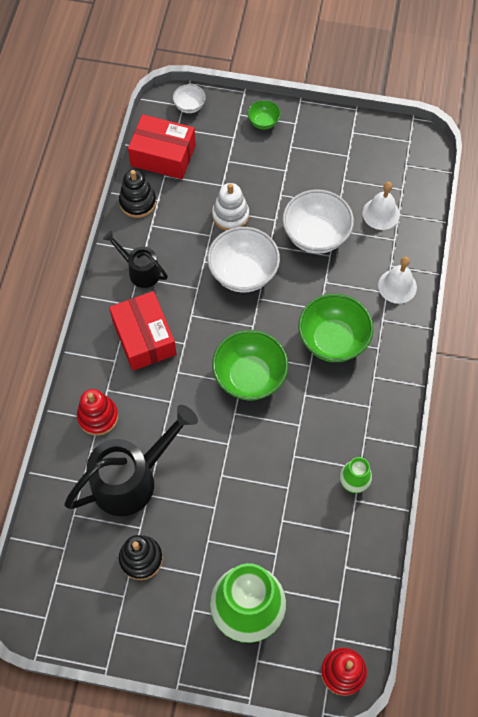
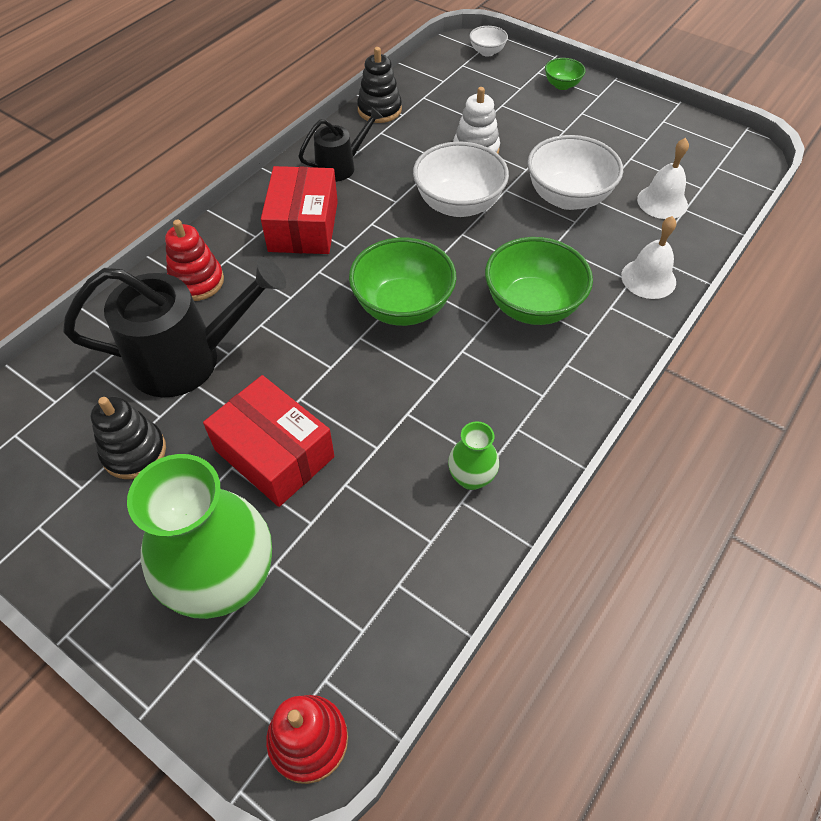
camera: 25 degrees right, 10 degrees down
black watering can [103,231,168,288] -> black watering can turned 90 degrees clockwise [298,107,384,182]
red box [128,114,196,179] -> red box moved to [203,375,335,507]

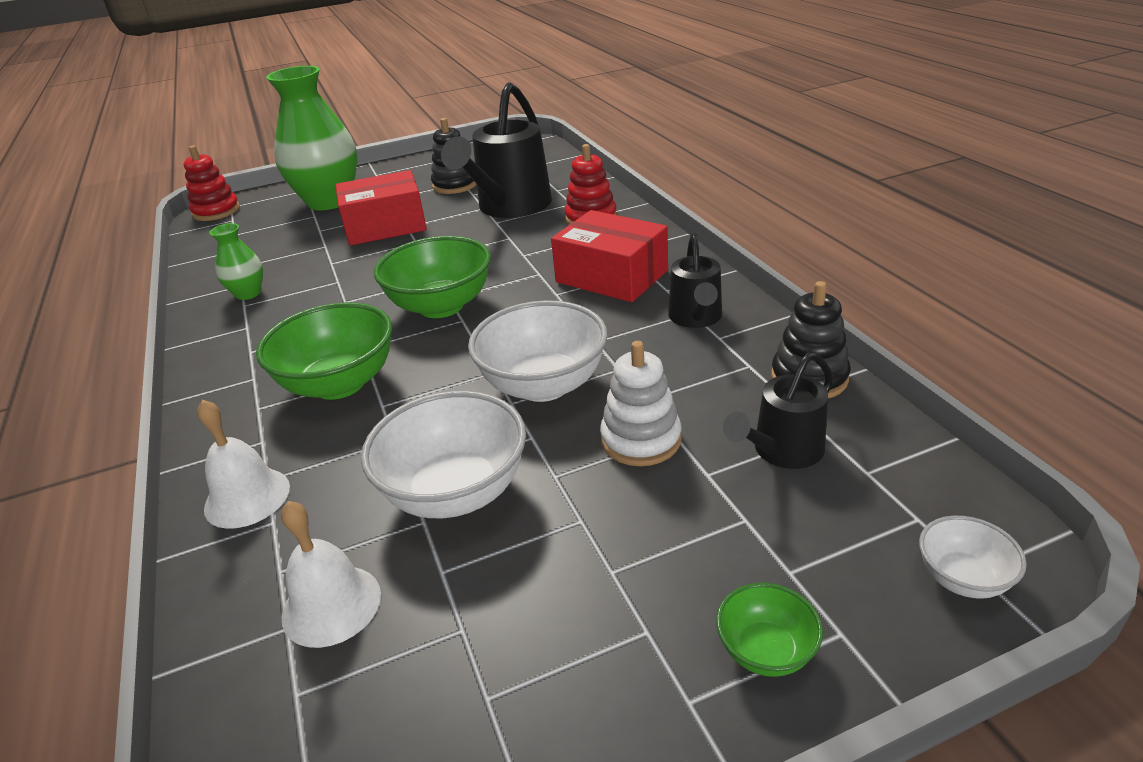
camera: 125 degrees right, 20 degrees down
none -> black watering can [723,352,833,469]

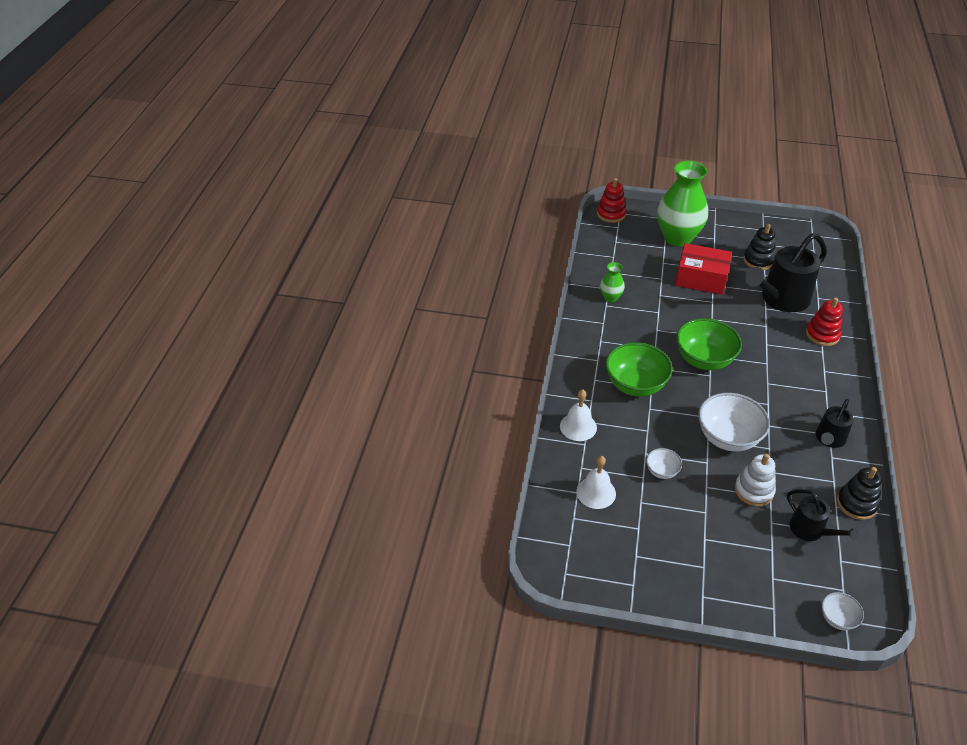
camera: 30 degrees right, 10 degrees up
white bowl [361,391,526,518] -> white bowl [646,448,682,479], size x0.50
red box [551,210,668,302] -> none
green bowl [716,583,823,677] -> none
black watering can [723,352,833,469] -> black watering can turned 120 degrees counterclockwise [787,489,859,541]

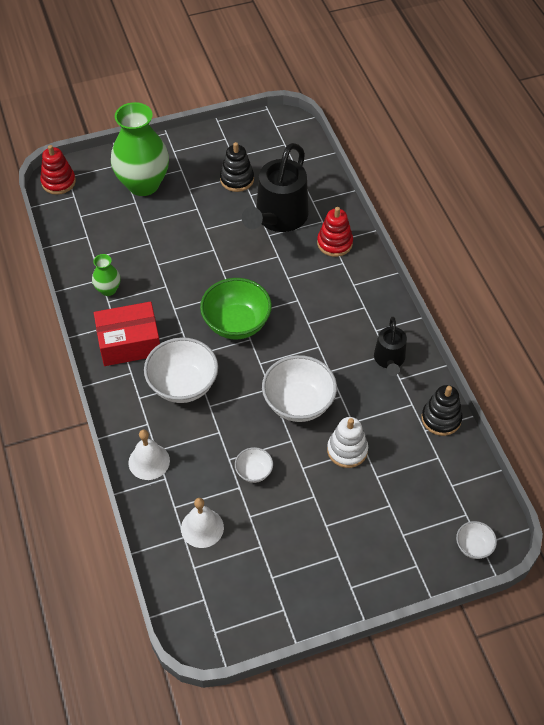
camera: 30 degrees left, 10 degrees up
green bowl [605,342,673,396] -> white bowl [144,337,218,403]
red box [675,243,732,295] -> red box moved to [94,301,160,366]
black watering can [787,489,859,541] -> none

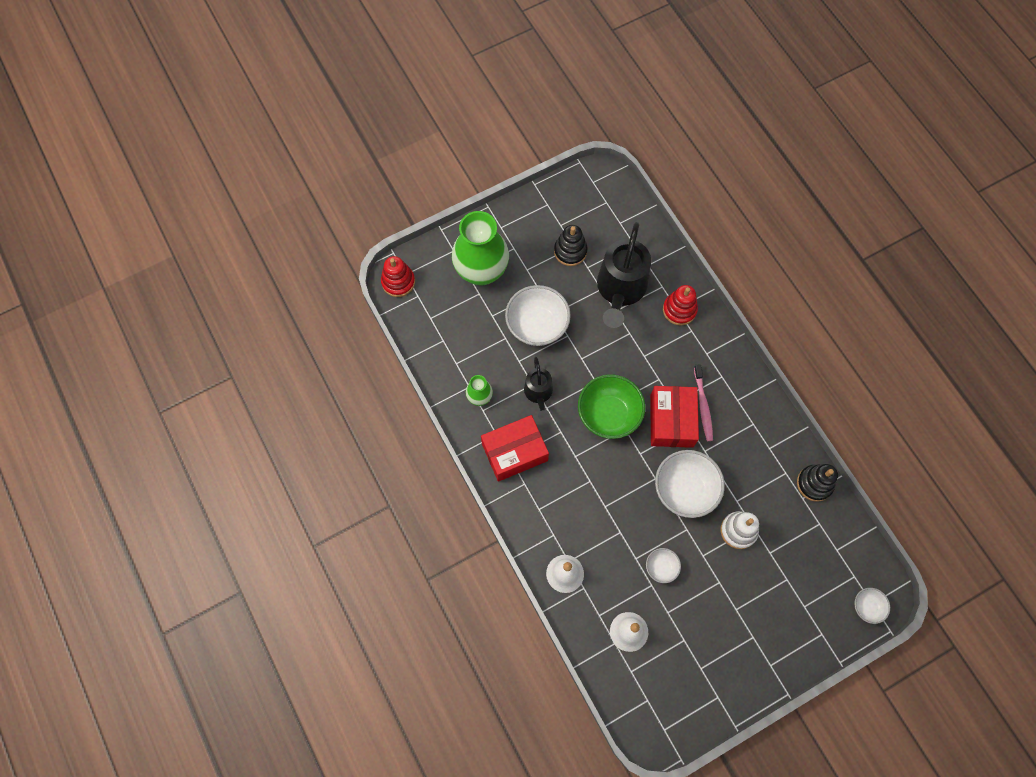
camera: 10 degrees left, 15 degrees up
white bowl [144,337,218,403] -> white bowl moved to [505,285,571,346]
black watering can [374,317,407,376] -> black watering can moved to [524,357,553,420]
none -> red box [650,386,699,448]
none -> pink toothbrush [694,364,713,441]

